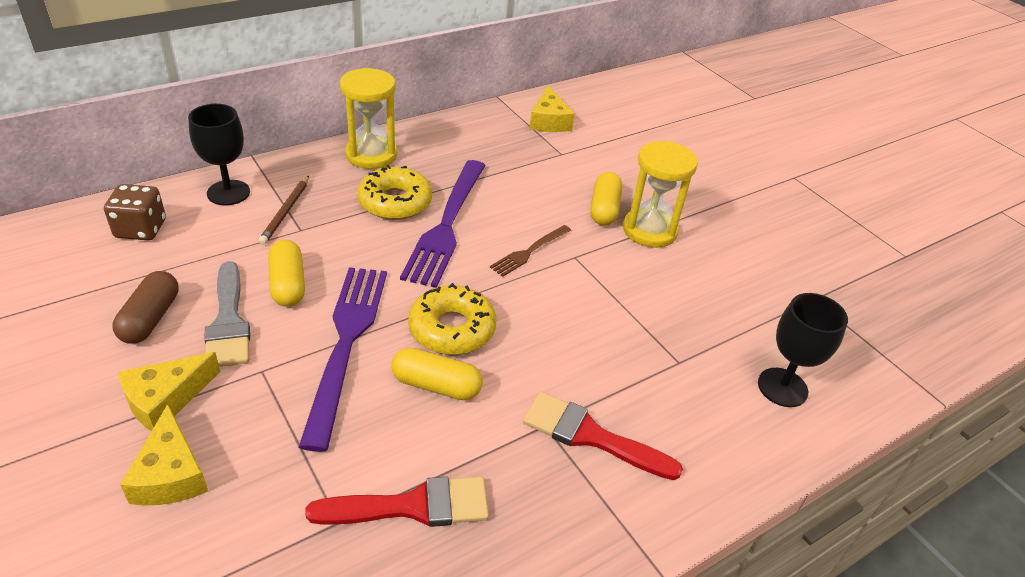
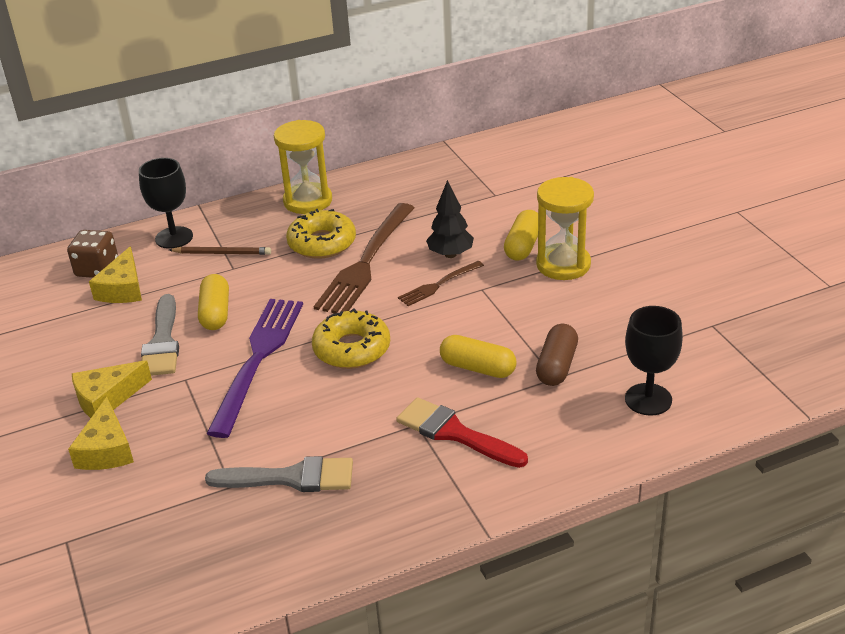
camera: 15 degrees right, 5 degrees down
brown capsule [113,271,179,344] -> brown capsule moved to [536,324,578,386]
brown pencil [259,176,309,245] -> brown pencil turned 105 degrees counterclockwise [169,247,271,255]
red brush [305,477,489,527] -> grey brush [205,456,353,492]
yellow capsule [391,348,483,400] -> yellow capsule moved to [440,335,517,378]
purple fork [400,160,486,288] -> brown fork [313,203,415,314]
yellow cheese [530,86,575,132] -> yellow cheese moved to [89,246,142,303]
none -> black tree [426,180,474,258]

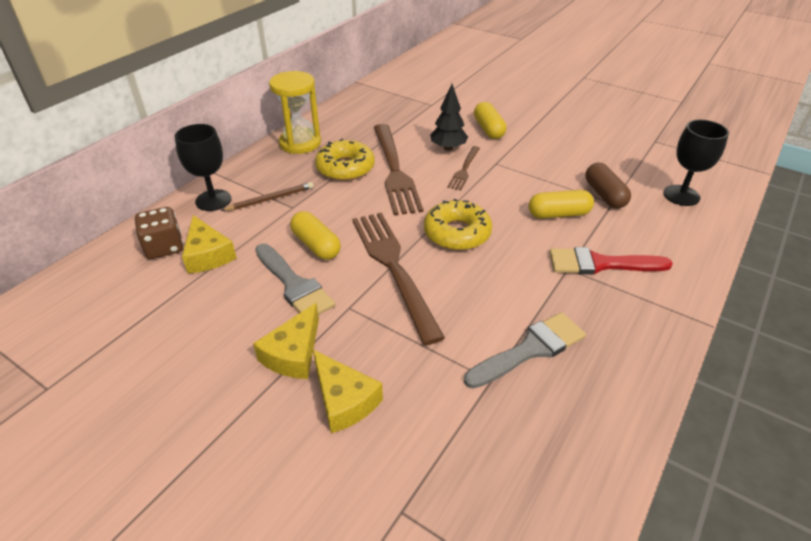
camera: 35 degrees left, 5 degrees up
purple fork [206,299,303,438] -> brown fork [352,213,445,345]
yellow hourglass [536,177,594,280] -> none

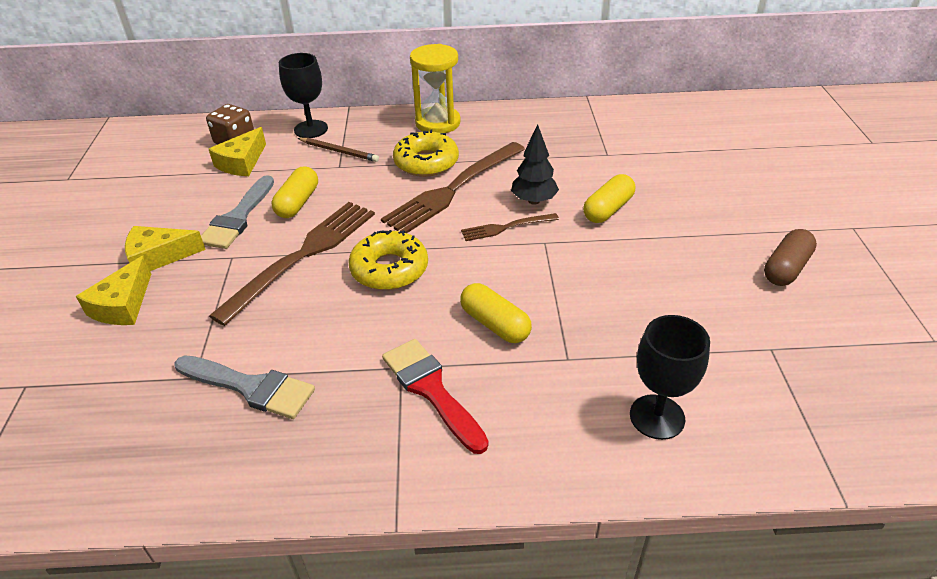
camera: 55 degrees right, 0 degrees up
brown capsule [585,163,631,209] -> brown capsule moved to [764,229,817,286]

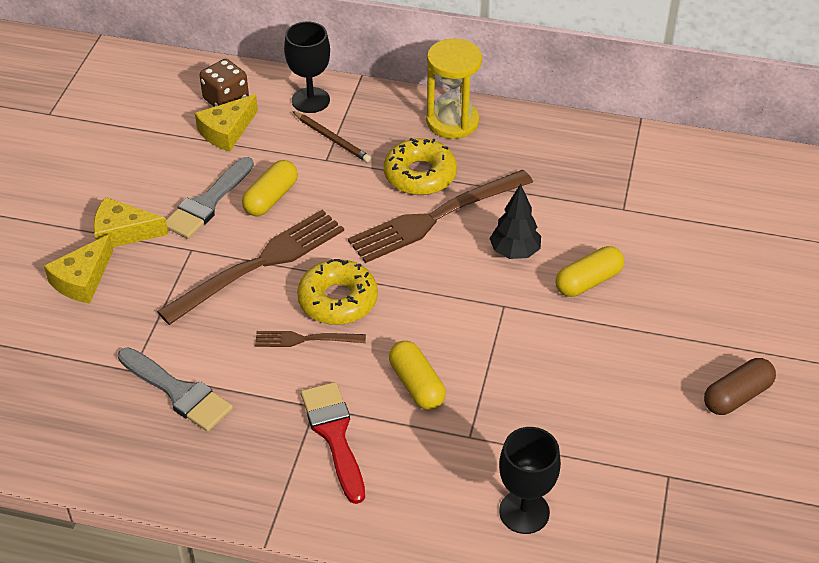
camera: 15 degrees right, 5 degrees up
brown fork [461,213,559,241] -> brown fork moved to [255,331,366,347]

